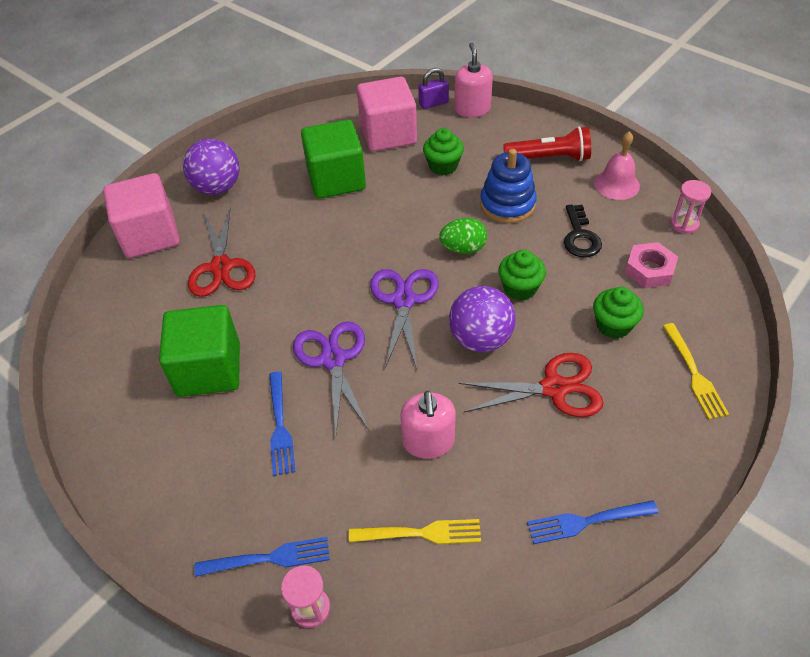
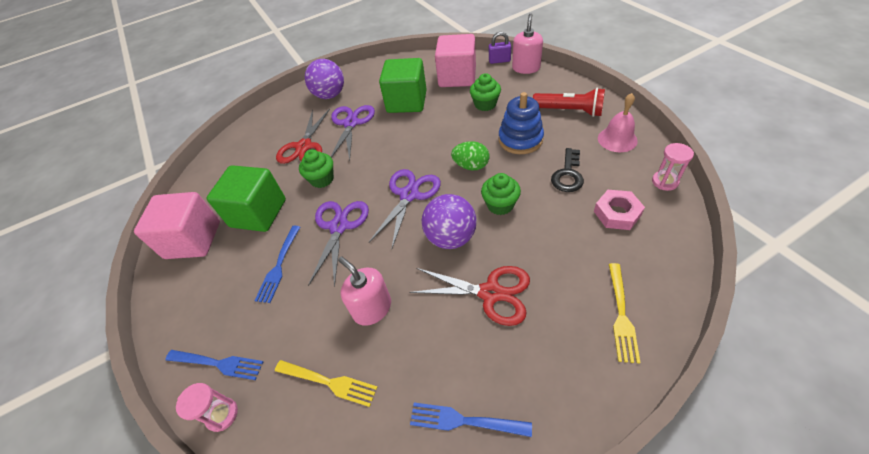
camera: 25 degrees right, 0 degrees up
pink cube [103,173,180,258] -> pink cube moved to [134,192,220,259]
pink soap dispenser [400,391,456,459] -> pink soap dispenser turned 120 degrees clockwise [338,256,391,326]
green cupcake [593,287,644,339] -> green cupcake moved to [299,150,334,188]
none -> purple scissors [331,105,375,161]

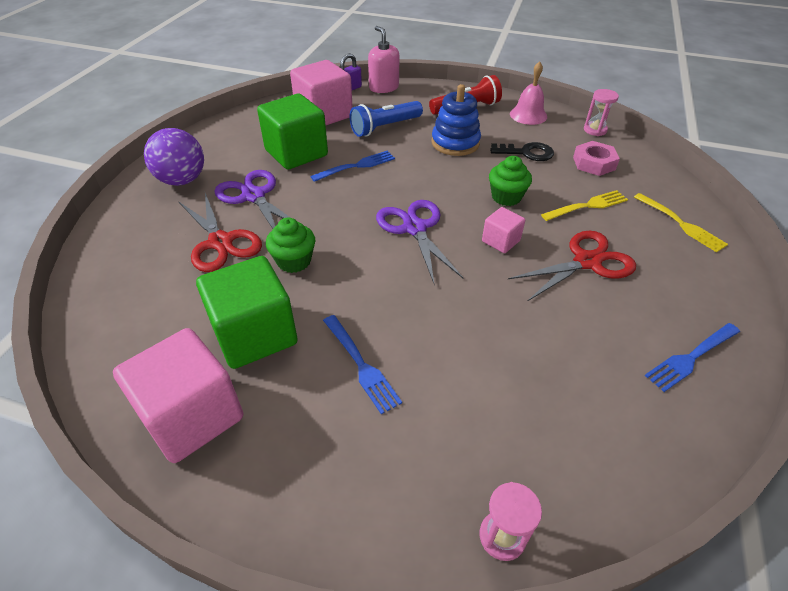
camera: 50 degrees left, 5 degrees down
blue fork [165,350,264,380] -> blue fork moved to [310,151,395,182]
yellow fork [275,360,377,407] -> yellow fork moved to [541,190,628,221]
purple scissors [308,201,369,287] -> none
pink soap dispenser [338,256,391,326] -> none
purple ball [422,194,477,249] -> pink cube [482,207,525,253]
green egg [451,141,489,170] -> none
green cupcake [470,73,501,111] -> blue flashlight [349,101,423,137]
black key [551,148,584,192] -> black key turned 60 degrees counterclockwise [490,142,554,161]

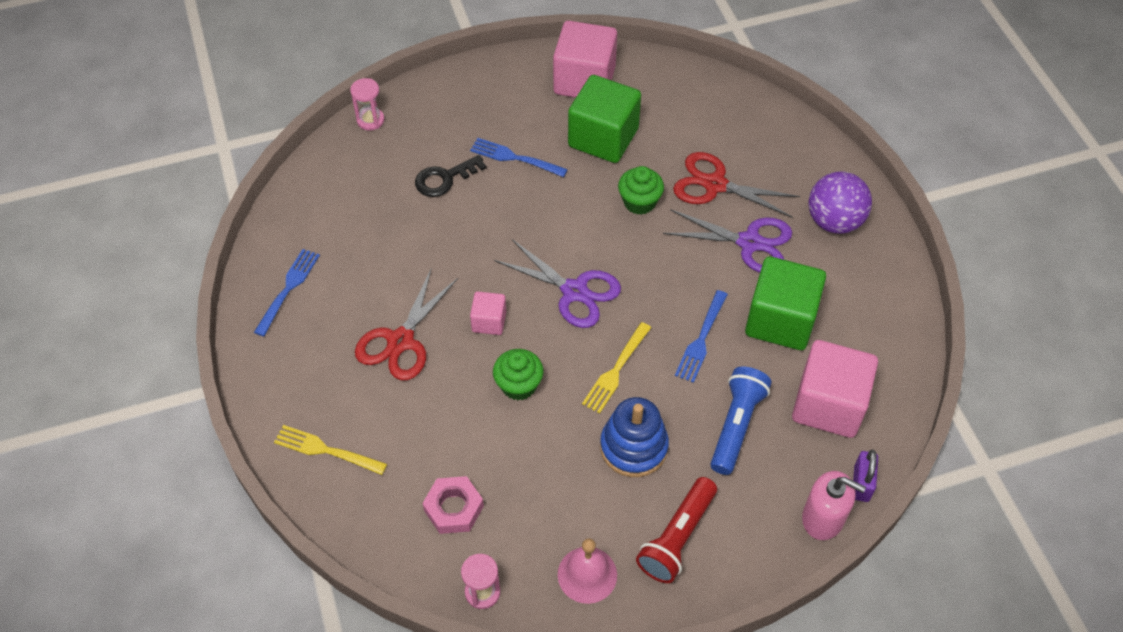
camera: 145 degrees right, 10 degrees up
black key [490,142,554,161] -> black key moved to [415,155,486,197]
yellow fork [541,190,628,221] -> yellow fork moved to [582,322,651,413]

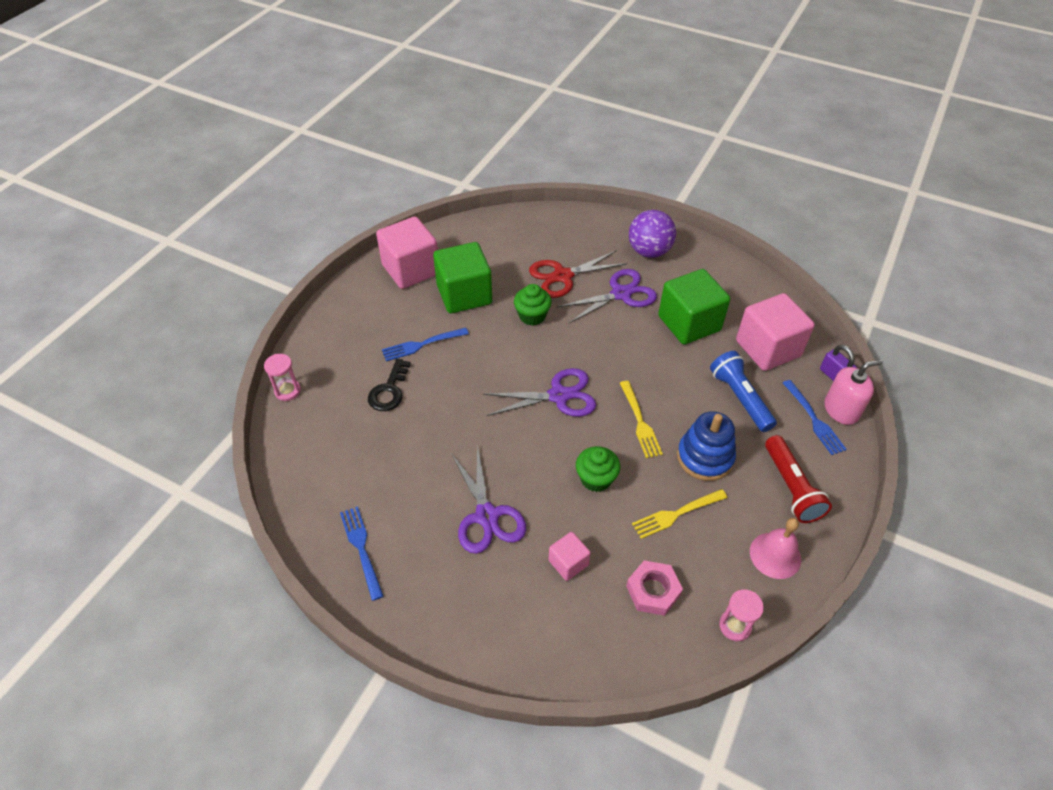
camera: 45 degrees left, 5 degrees down
yellow fork [274,425,387,475] -> yellow fork moved to [632,489,728,539]
red scissors [355,268,458,381] -> purple scissors [451,445,526,554]
pink cube [470,291,506,335] -> pink cube moved to [548,532,591,581]
blue fork [675,290,728,383] -> blue fork moved to [783,380,847,455]

